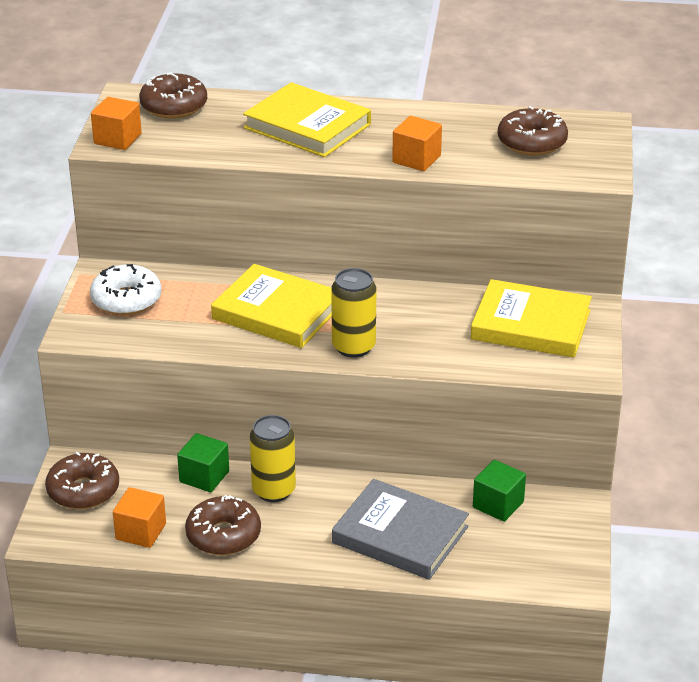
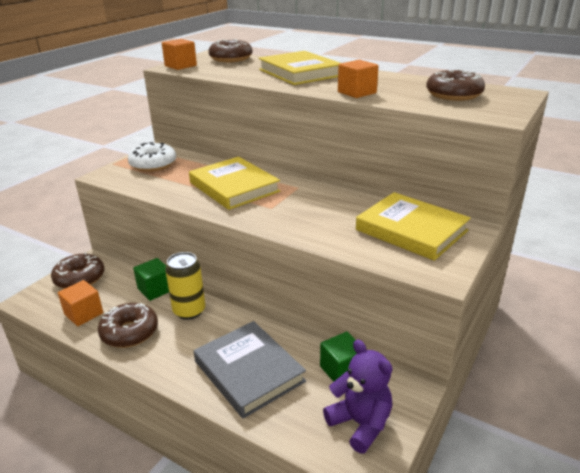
camera: 25 degrees right, 5 degrees down
yellow can [331,268,376,358] -> none
none -> purple teddy bear [323,339,393,454]

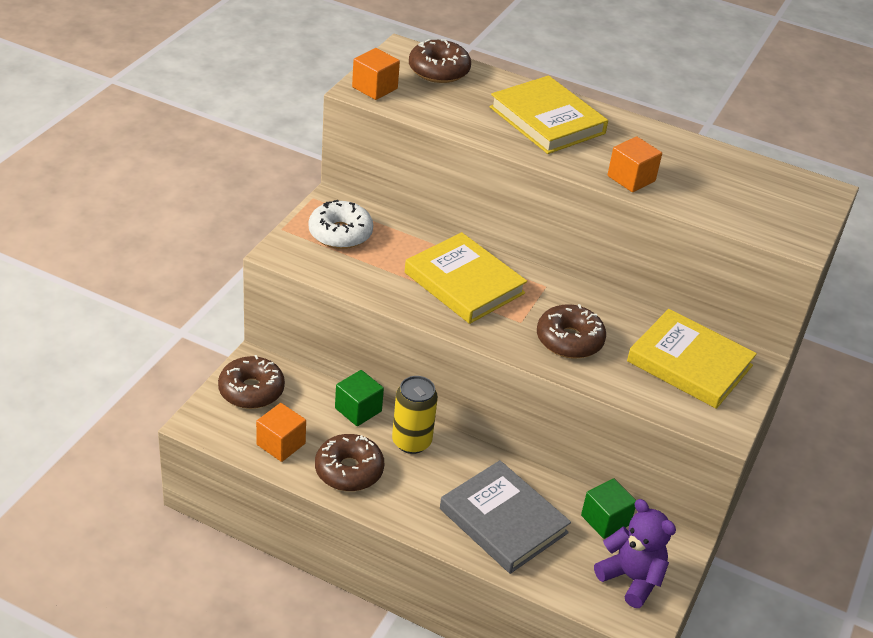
camera: 10 degrees left, 10 degrees up
brown donut [426,69,485,101] -> brown donut moved to [537,304,606,359]

